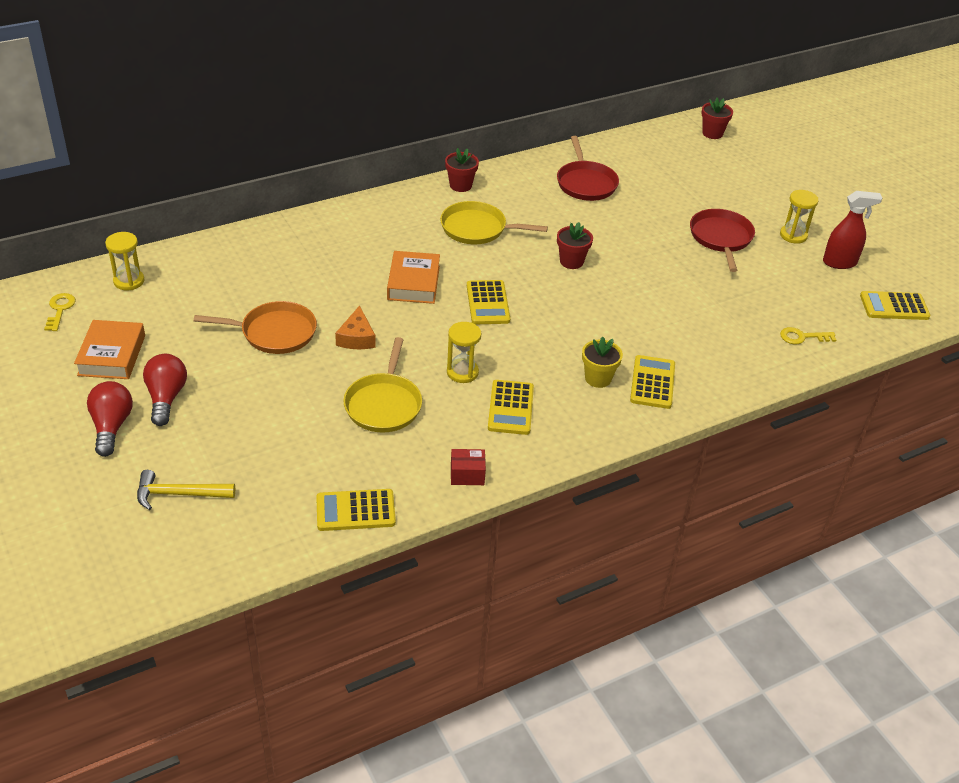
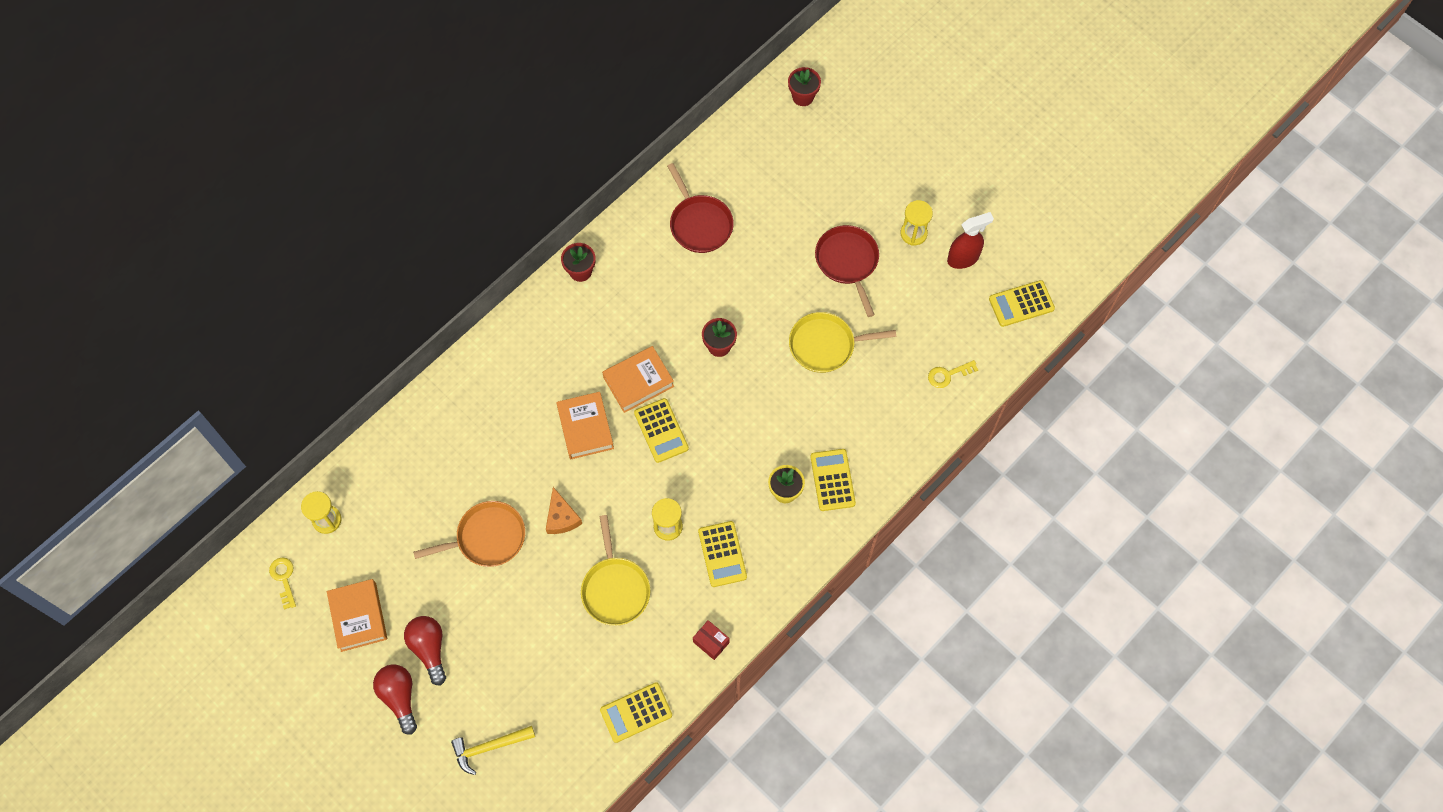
camera: 15 degrees left, 25 degrees up
yellow pan [440,201,548,244] -> yellow pan moved to [789,312,896,373]
red box [451,449,486,485] -> red box turned 60 degrees clockwise [693,620,730,660]
none -> orange book [602,346,674,413]

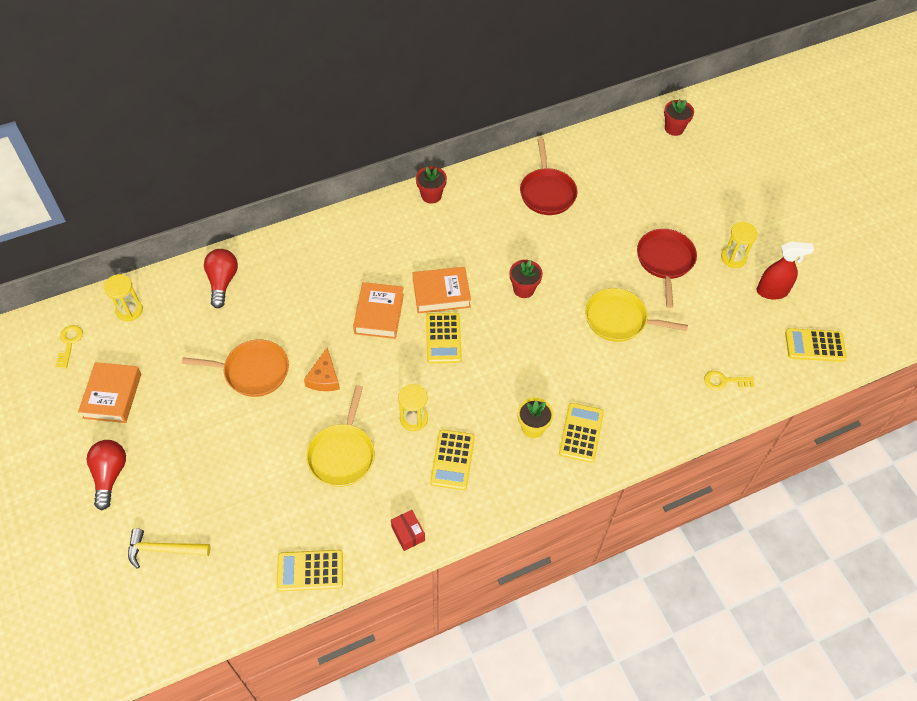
camera: 20 degrees right, 10 degrees down
red light bulb [404,616,446,685] -> red light bulb moved to [204,249,238,308]

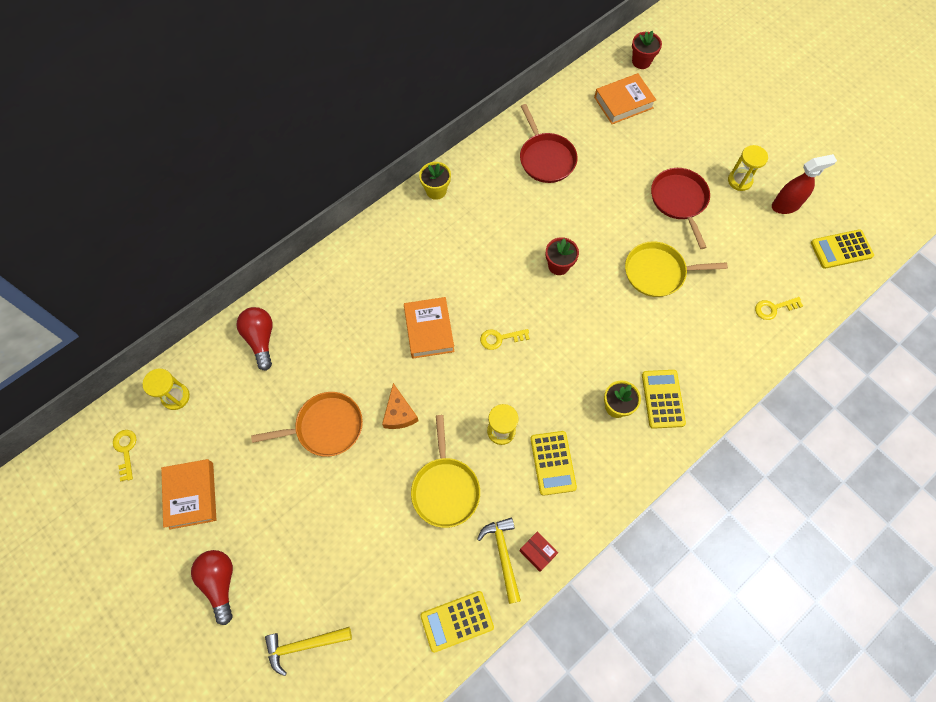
camera: 15 degrees left, 10 degrees up
orange book [413,267,471,314] -> orange book moved to [594,73,656,124]
red flower pot [416,166,447,204] -> yellow flower pot [419,162,451,200]
yellow calculator [426,313,462,363] -> yellow key [480,329,530,350]
none -> yellow hammer [477,518,521,604]

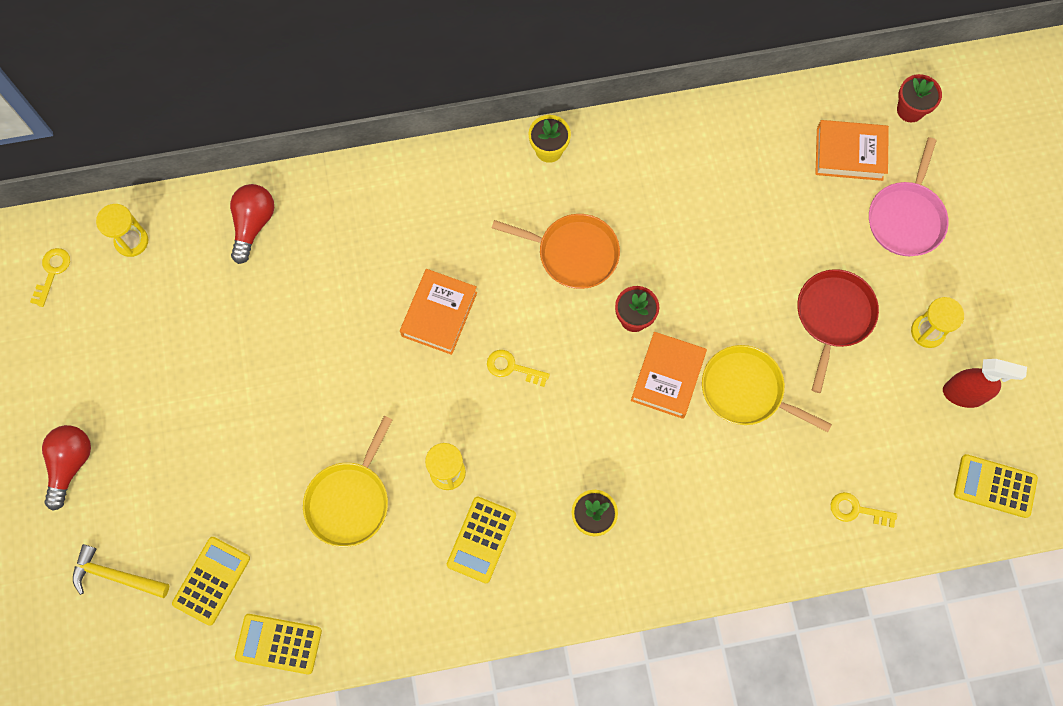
camera: 30 degrees right, 5 degrees up
orange book [161,459,216,530] -> orange book moved to [631,332,707,419]
orange pan [251,392,363,457] -> orange pan moved to [492,214,620,289]
orange cheese [382,383,419,429] -> none
yellow hammer [477,518,521,604] -> none
red box [519,532,558,572] -> none
red pan [520,104,577,183] -> none
yellow calculator [642,370,686,429] -> yellow calculator moved to [172,537,250,626]
none -> pink pan [869,137,949,256]

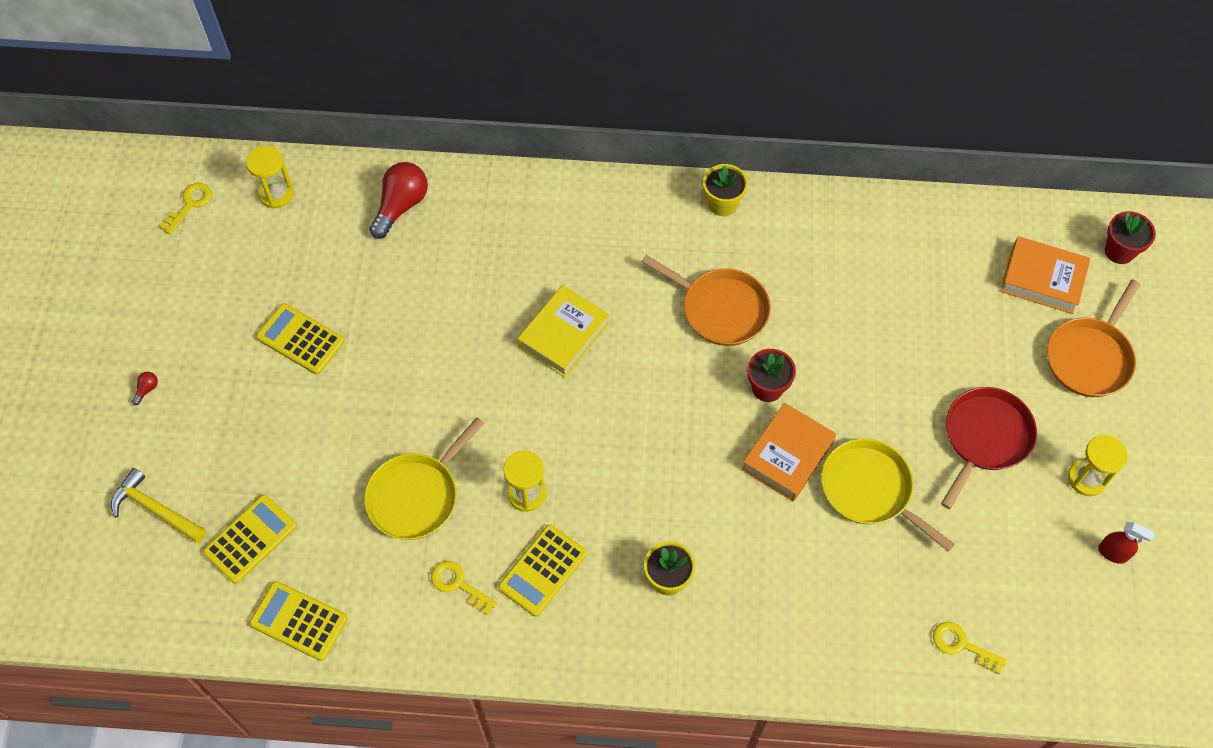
camera: 15 degrees right, 10 degrees down
red light bulb [42,425,91,511] -> red light bulb [132,372,158,405], size x0.41
orange book [400,269,477,355] -> yellow book [517,285,609,378]
yellow key [487,350,550,387] -> yellow key moved to [431,561,497,615]
pink pan [869,137,949,256] -> orange pan [1047,279,1140,397]
red spray bottle [943,359,1027,408] -> red spray bottle [1098,522,1155,564], size x0.62
yellow calculator [954,454,1038,518] -> yellow calculator moved to [256,303,345,375]

